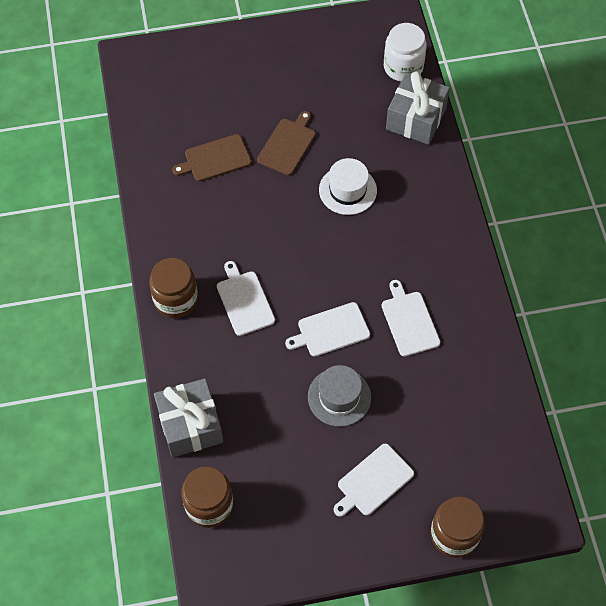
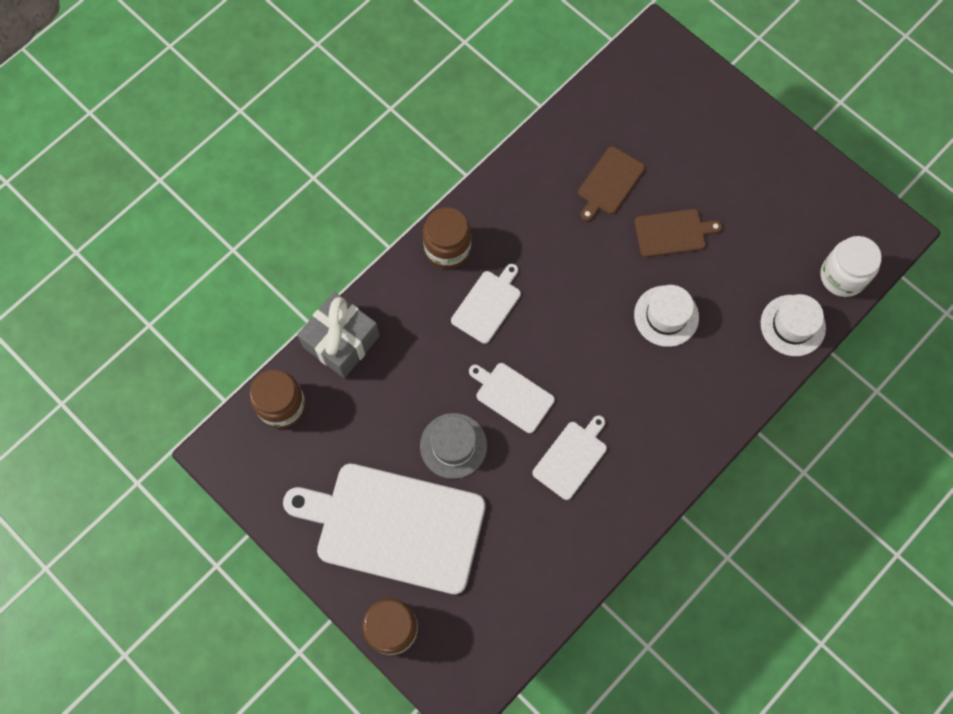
camera: 55 degrees right, 10 degrees up
brown cutting board [172,134,251,182] -> brown cutting board turned 90 degrees counterclockwise [578,146,645,221]
white cutting board [333,443,414,517] -> white cutting board [283,464,486,594], size x2.14
grey gift [386,71,450,145] -> white hat [761,294,826,356]

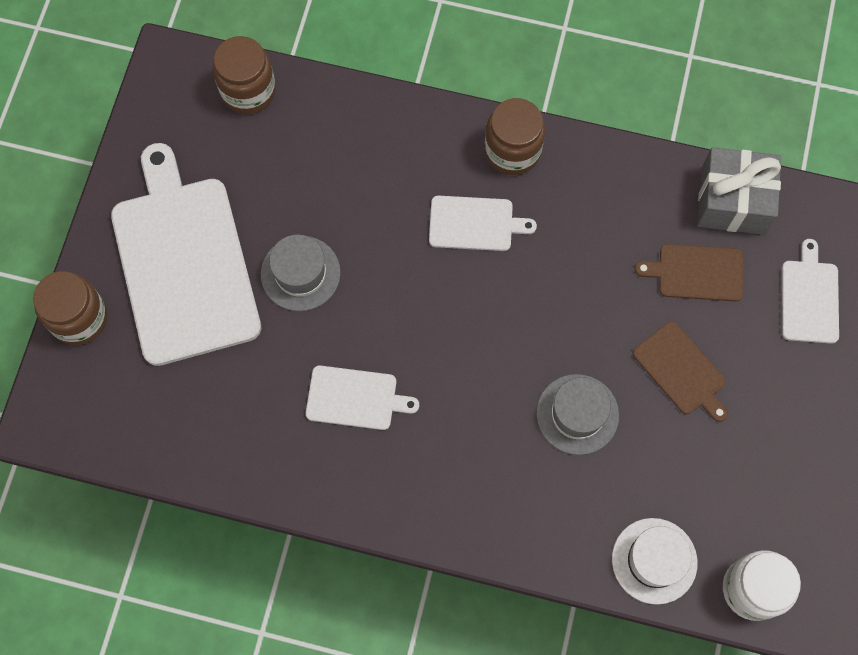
camera: 60 degrees right, 0 degrees up
grey gift [297,292,380,378] -> grey gift moved to [697,147,781,235]
white cutting board [469,363,555,433] -> white cutting board moved to [782,239,839,344]
white hat [634,285,699,347] -> grey hat [536,374,619,455]

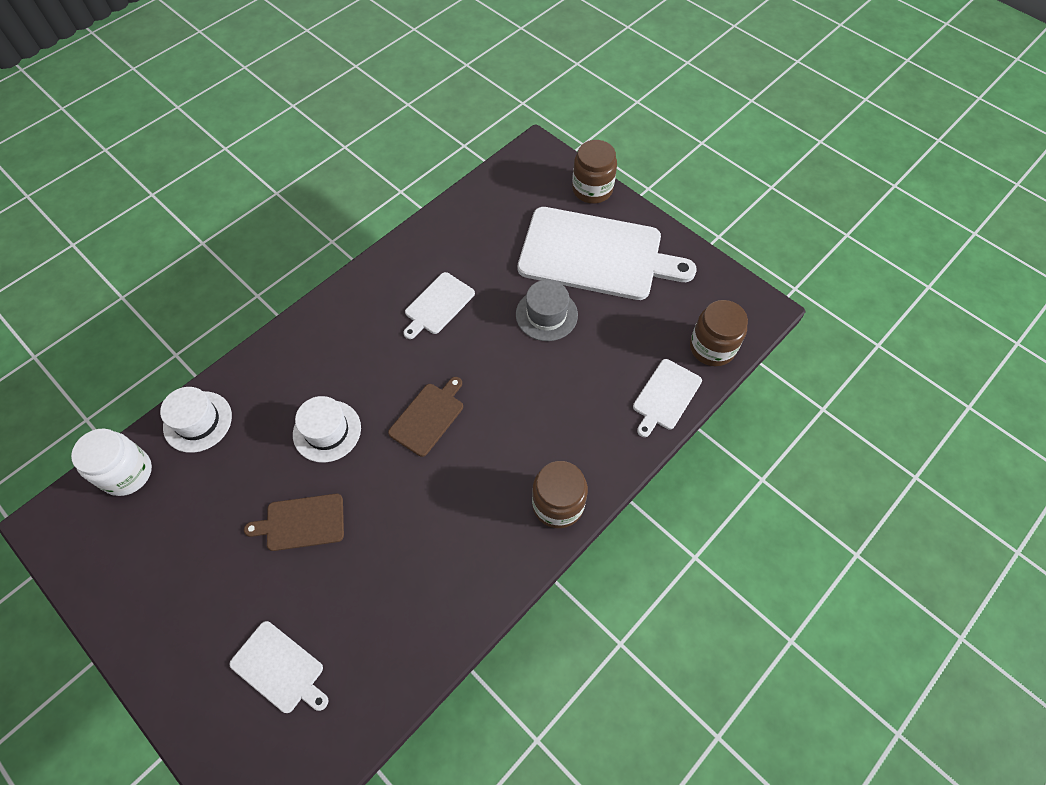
camera: 120 degrees right, 10 degrees down
white cutting board [429,196,537,251] -> white cutting board moved to [633,359,702,437]
grey hat [536,374,619,455] -> white hat [293,396,361,463]
brown cutting board [635,244,743,302] -> brown cutting board moved to [388,377,463,457]
grey gift [697,147,781,235] -> none

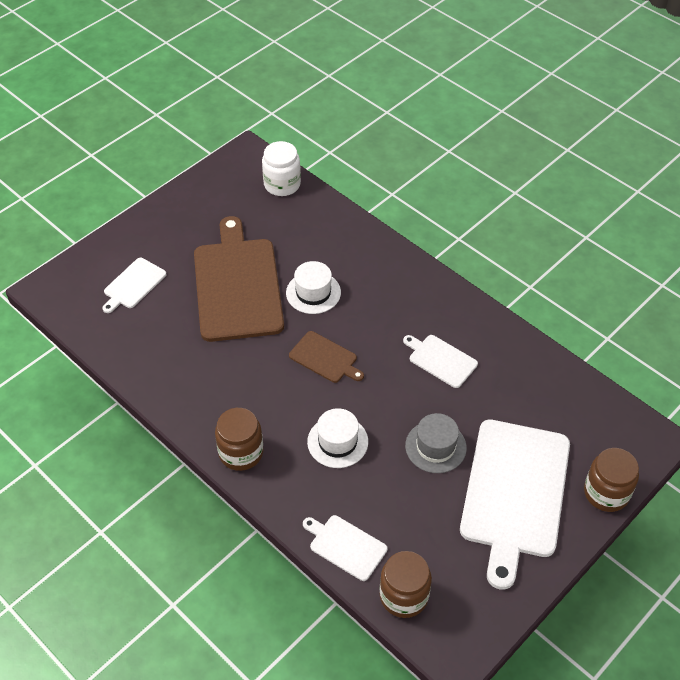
camera: 90 degrees right, 10 degrees down
white hat [160,387,232,453] -> white hat moved to [307,408,368,468]
brown cutting board [244,494,344,551] -> brown cutting board [194,216,284,342], size x2.14

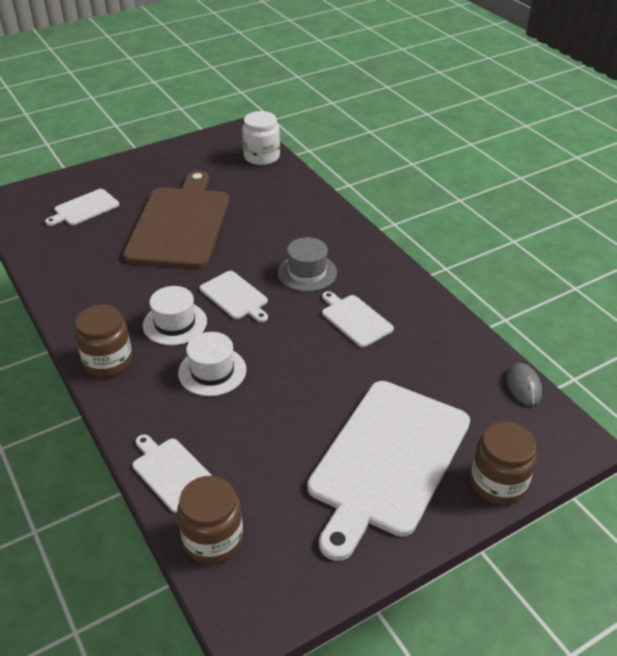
camera: 15 degrees right, 10 degrees down
white hat [286,261,341,314] -> white hat moved to [143,286,207,345]
brown cutting board [289,331,364,383] -> white cutting board [200,271,268,322]
grey hat [405,413,467,473] -> grey hat moved to [278,237,337,292]
none -> grey mouse [506,363,542,406]

